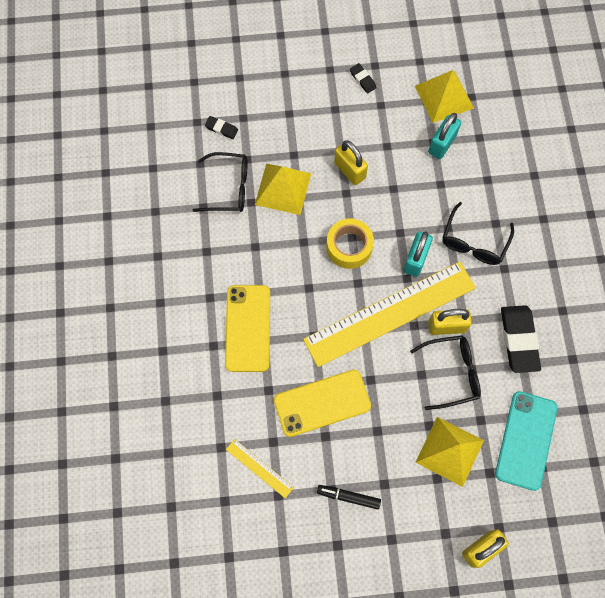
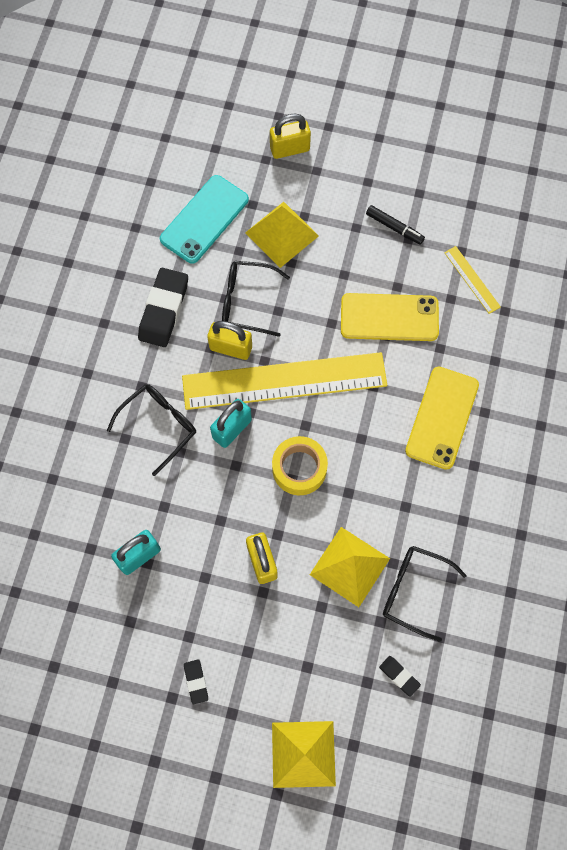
camera: 160 degrees left, 0 degrees up
yellow pyramid [415,70,474,123] -> yellow pyramid moved to [272,721,336,788]

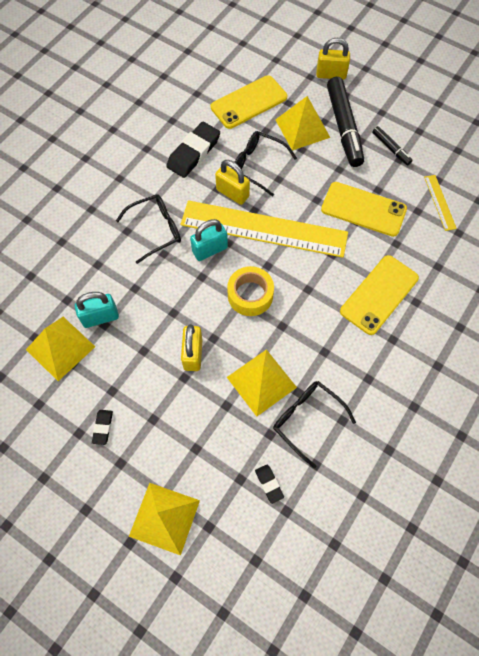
camera: 20 degrees right, 5 degrees down
turquoise phone [160,175,249,264] -> yellow phone [211,75,287,129]
none -> yellow pyramid [26,317,95,381]
none -> black marker [327,77,364,167]

